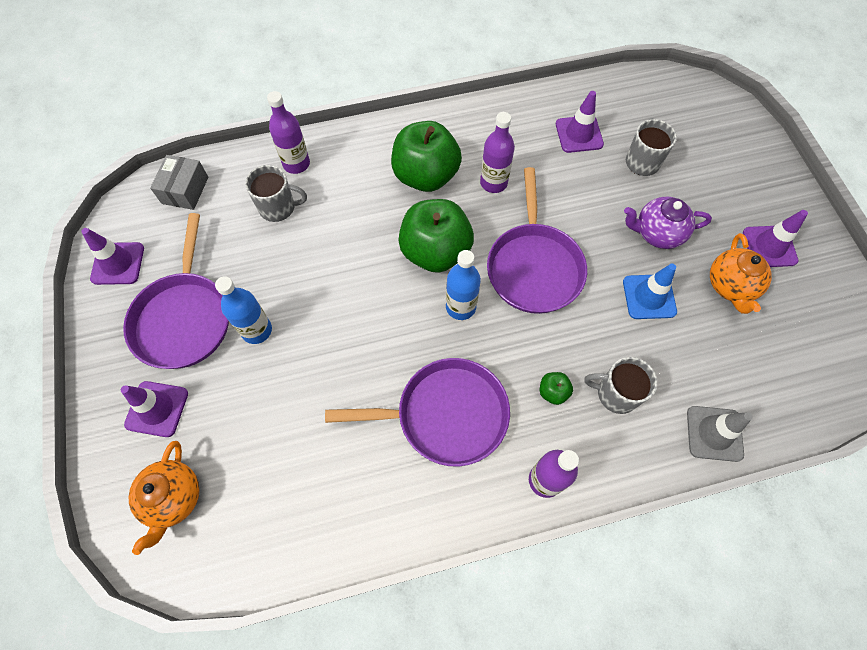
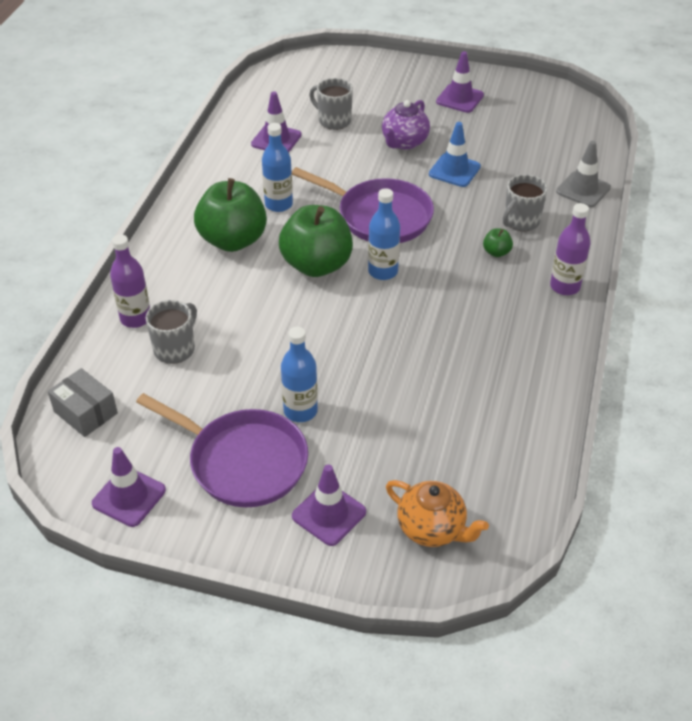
camera: 60 degrees left, 20 degrees down
purple pan [325,358,510,467] -> none
purple bottle [480,112,515,193] -> blue bottle [262,123,293,212]
orange teapot [710,233,772,314] -> none

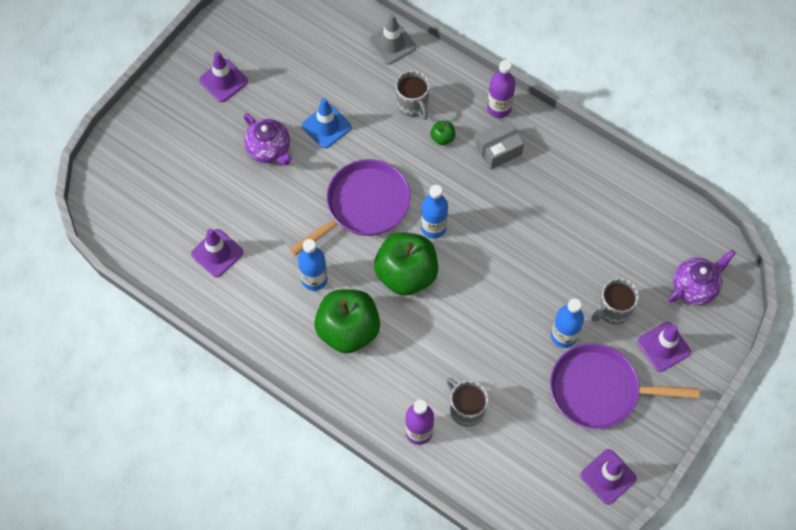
camera: 70 degrees left, 20 degrees up
grey box [48,368,118,437] -> grey box moved to [476,120,524,169]
purple pan [136,393,308,507] -> purple pan turned 135 degrees counterclockwise [550,343,700,429]
grey mug [309,78,353,130] -> grey mug moved to [591,278,639,325]
orange teapot [386,480,489,547] -> purple teapot [668,250,736,305]

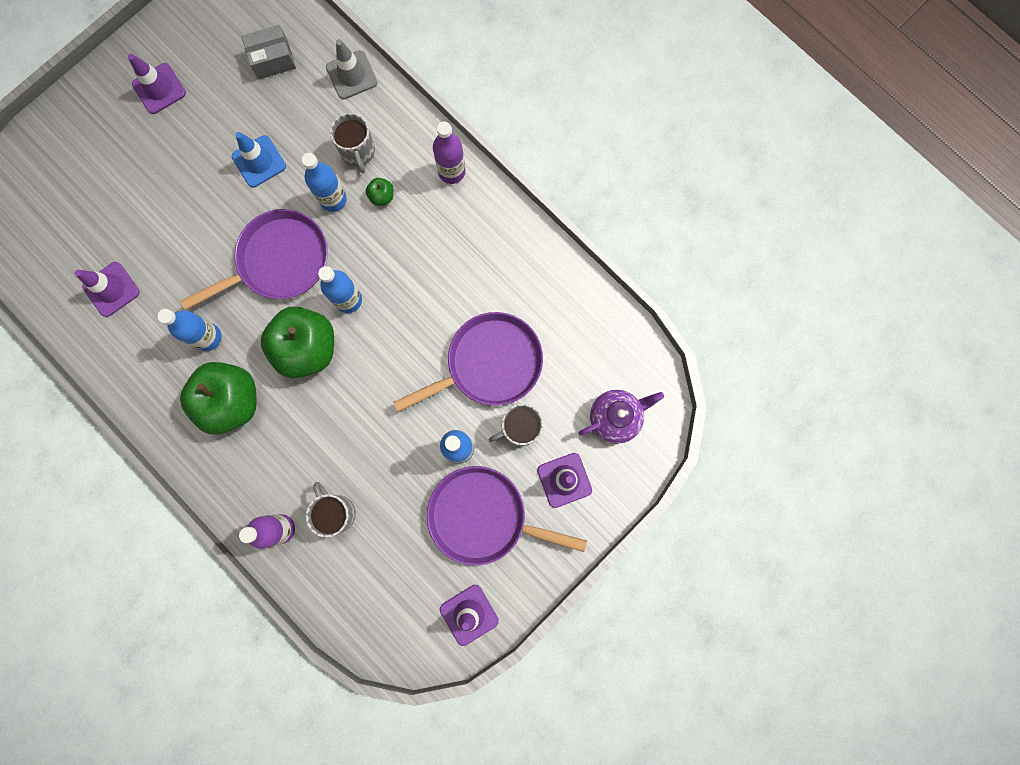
camera: 10 degrees right, 15 degrees up
purple teapot [244,113,292,165] -> none
grey box [476,120,524,169] -> grey box moved to [241,25,296,79]
none -> blue bottle [302,153,347,212]
none -> purple pan [394,312,543,412]

